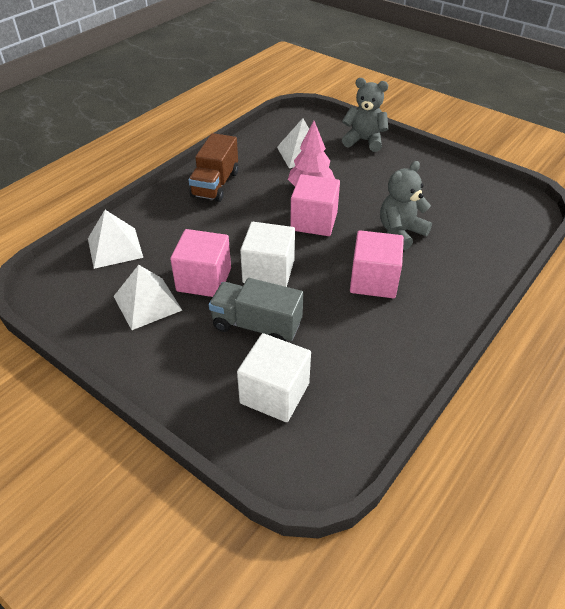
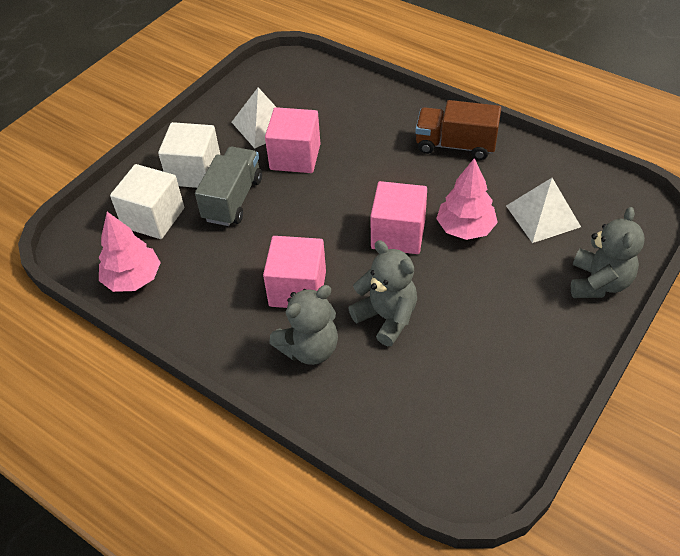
camera: 90 degrees right, 5 degrees up
white pyramid [88,210,143,269] -> none
white cube [240,222,295,287] -> white cube moved to [158,122,220,188]
none -> pink tree [99,212,161,292]
none -> grey teddy bear [269,285,338,365]

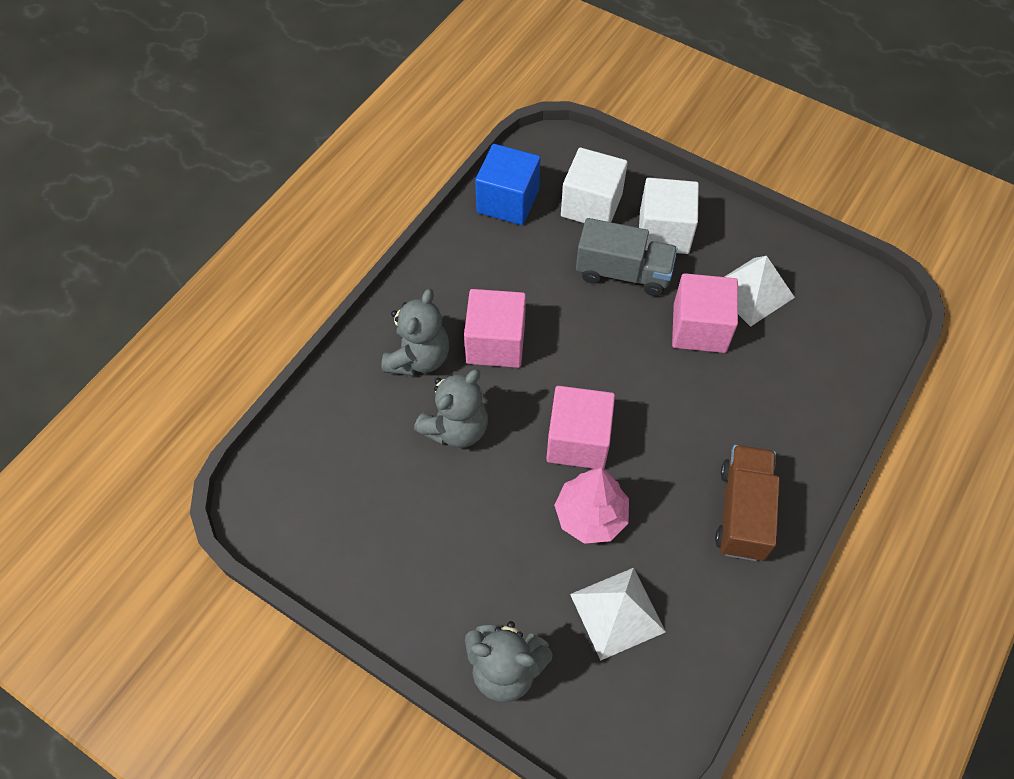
camera: 85 degrees right, 10 degrees up
pink tree [99,212,161,292] -> blue cube [475,144,540,225]
grey teddy bear [269,285,338,365] -> grey teddy bear turned 120 degrees counterclockwise [381,289,449,376]

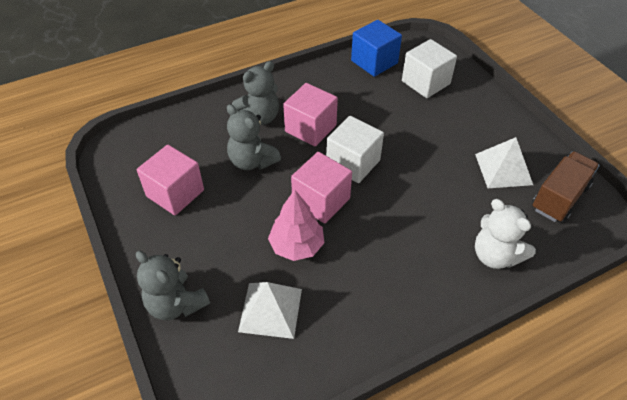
camera: 30 degrees right, 10 degrees down
grey teddy bear [414,369,488,448] -> grey teddy bear turned 60 degrees clockwise [227,104,281,170]
grey truck [576,218,678,296] -> none
white cube [639,178,699,254] -> white cube moved to [326,116,384,183]
pink cube [672,273,738,353] -> pink cube moved to [137,145,204,215]
brown truck [715,445,780,561] -> brown truck moved to [532,151,600,223]
none -> white teddy bear [475,199,536,269]

